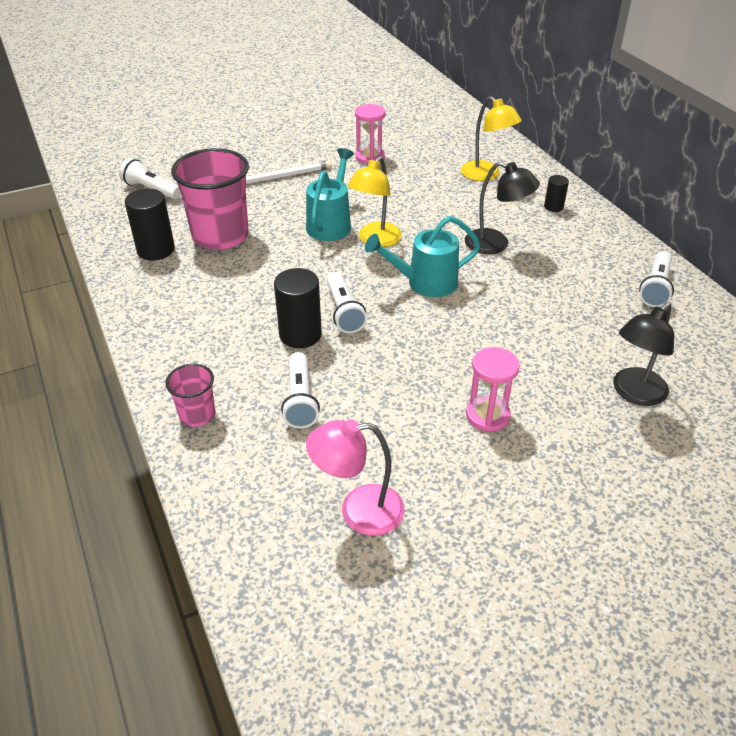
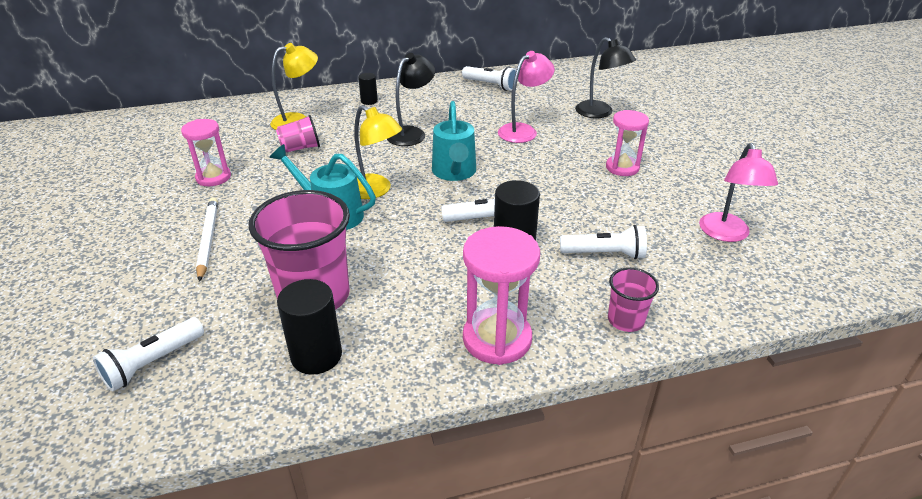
camera: 80 degrees left, 5 degrees down
none -> pink cup [276,115,320,152]
none -> pink hourglass [463,226,540,365]
none -> pink lamp [498,51,555,143]

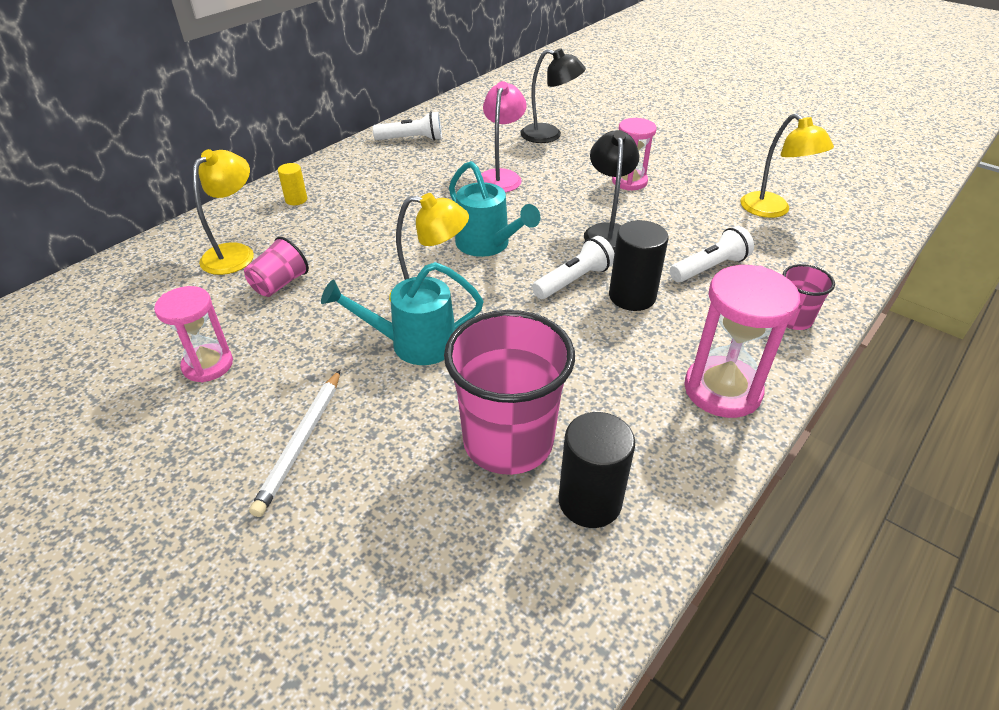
camera: 35 degrees left, 5 degrees up
white flashlight [93,318,204,392] -> none
white pencil [196,197,218,282] -> white pencil turned 120 degrees counterclockwise [249,370,340,517]
black cylinder [358,73,378,105] -> yellow cylinder [278,163,307,205]
black lamp [387,53,435,146] -> black lamp moved to [584,130,639,253]
pink lamp [699,143,778,242] -> yellow lamp [740,113,834,218]

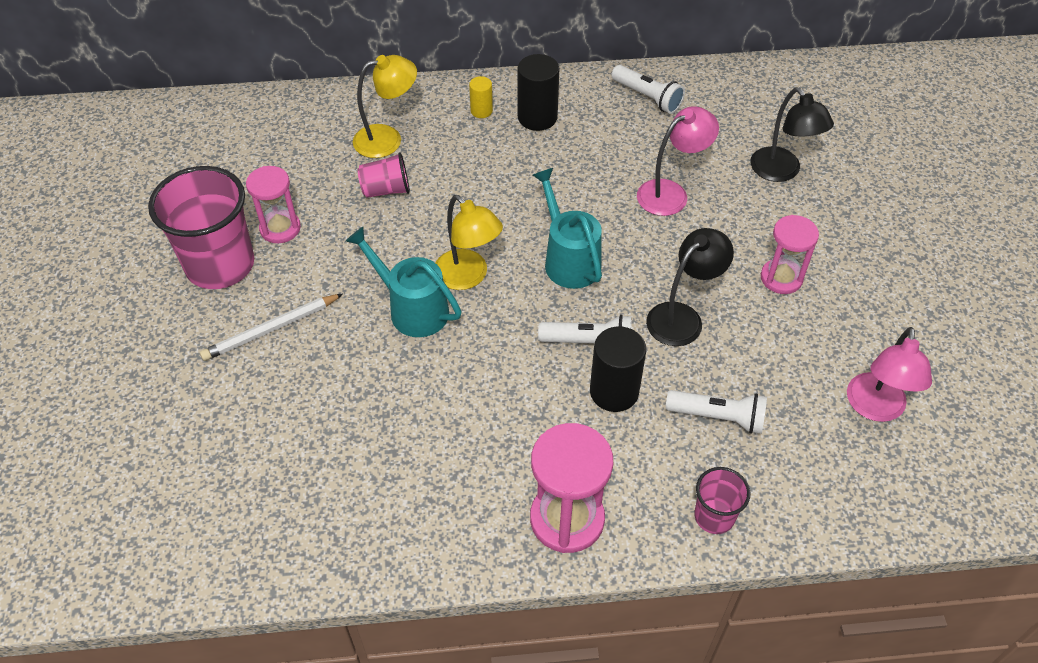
camera: 45 degrees right, 10 degrees up
pink cup [444,310,575,475] -> pink cup moved to [148,166,254,289]
turquoise watering can [449,161,540,257] -> turquoise watering can turned 150 degrees clockwise [533,168,602,289]
black cylinder [559,412,635,528] -> black cylinder moved to [518,54,559,131]
yellow lamp [740,113,834,218] -> pink lamp [847,327,932,422]

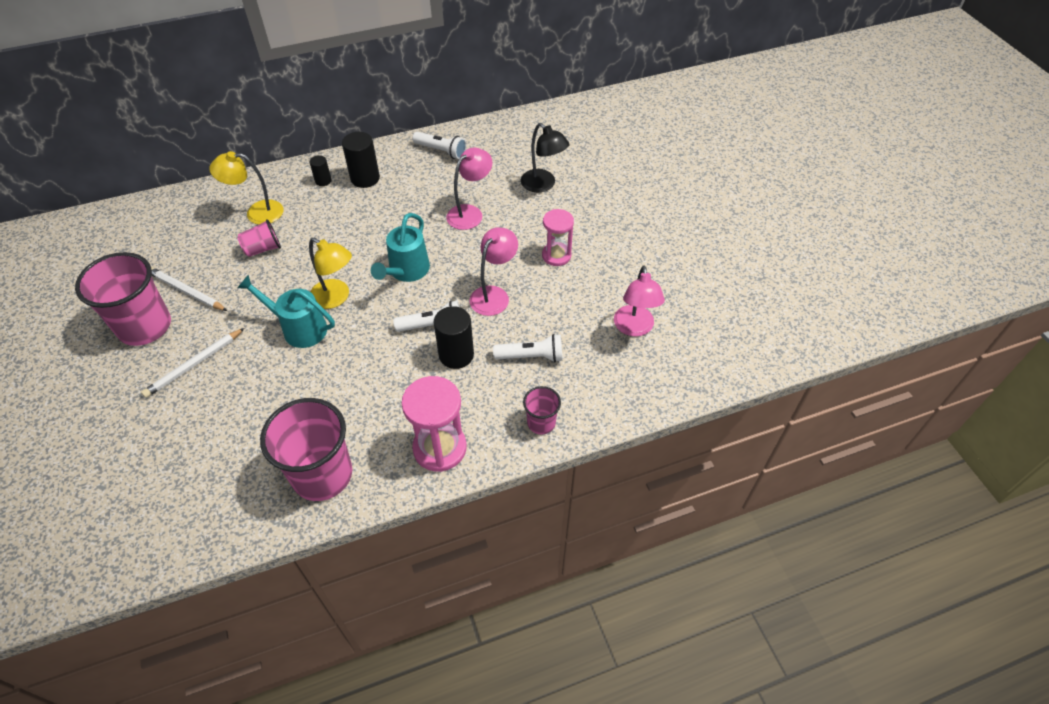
camera: 15 degrees left, 0 degrees up
pink hourglass [246,166,301,243] -> white pencil [151,267,227,311]
yellow lamp [353,55,417,158] -> yellow lamp turned 150 degrees counterclockwise [209,151,283,225]
yellow cylinder [469,76,493,118] -> black cylinder [309,155,331,186]
turquoise watering can [533,168,602,289] -> turquoise watering can turned 120 degrees counterclockwise [371,213,430,282]
black lamp [646,228,734,346] -> pink lamp [469,227,518,316]
none -> pink cup [260,398,352,501]

